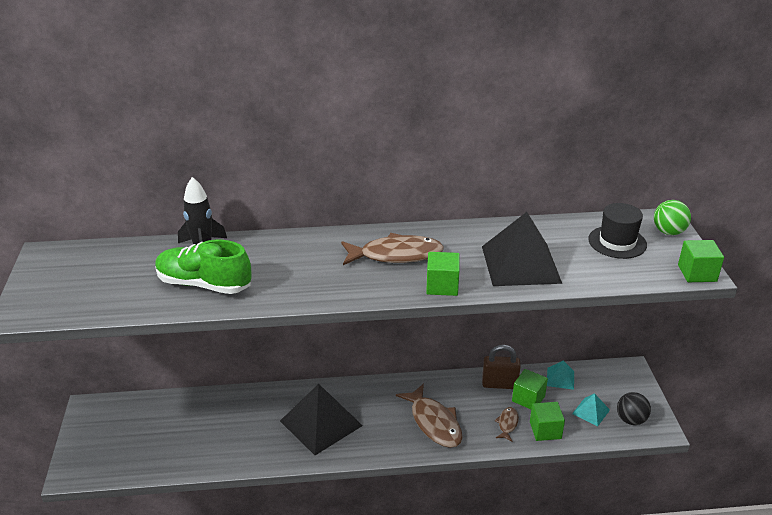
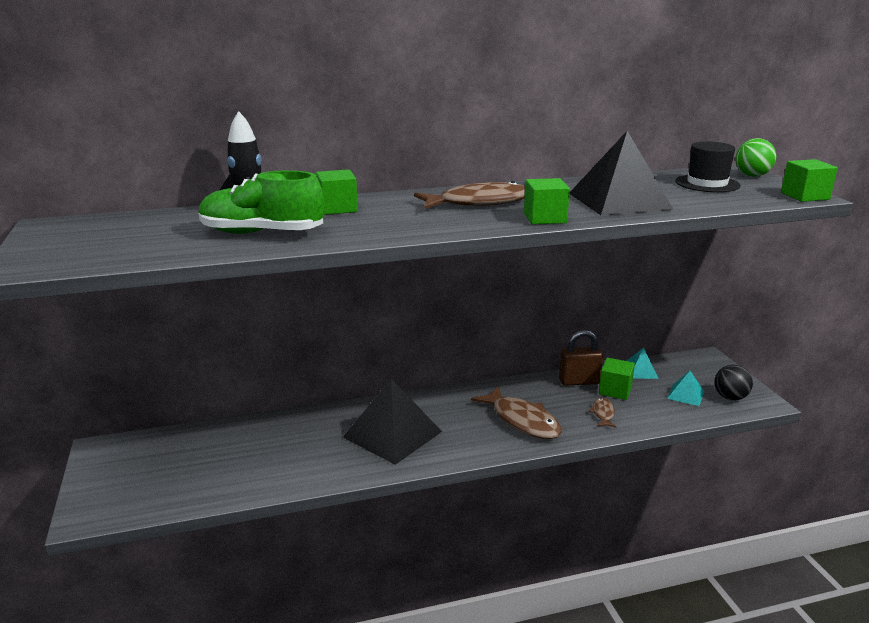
camera: 10 degrees left, 10 degrees down
green cube [530,402,565,441] -> green cube moved to [316,169,358,215]

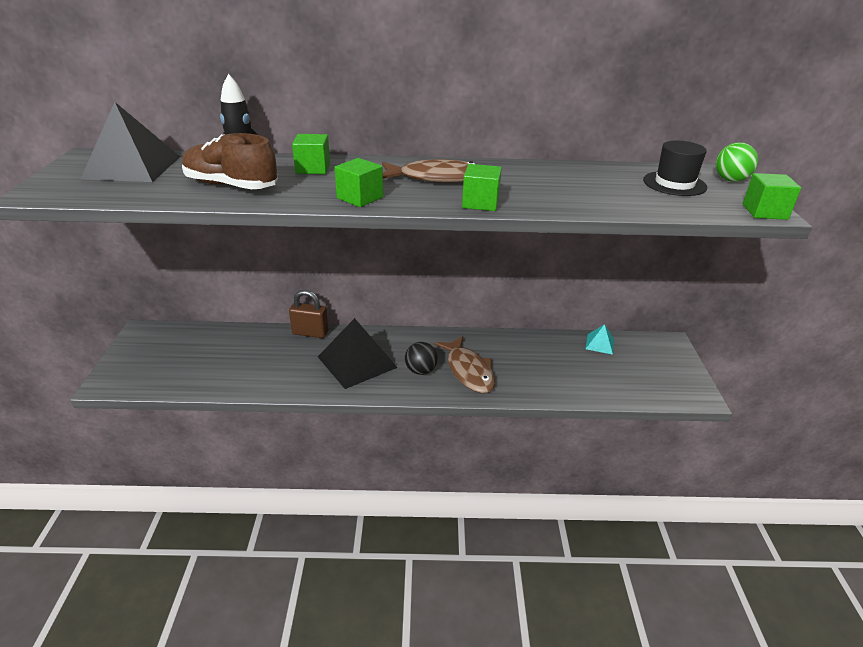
camera: 15 degrees right, 10 degrees up
green shoe [199,170,324,234] -> brown shoe [182,133,278,189]
brown padlock [559,330,603,386] -> brown padlock moved to [289,290,328,338]
black pyramid [569,131,674,215] -> black pyramid moved to [81,102,180,182]
brown fish [588,398,617,428] -> none
green cube [599,358,635,400] -> green cube moved to [335,158,383,207]
turquoise pyramid [667,371,704,406] -> none
black ball [714,364,753,400] -> black ball moved to [405,342,438,375]

